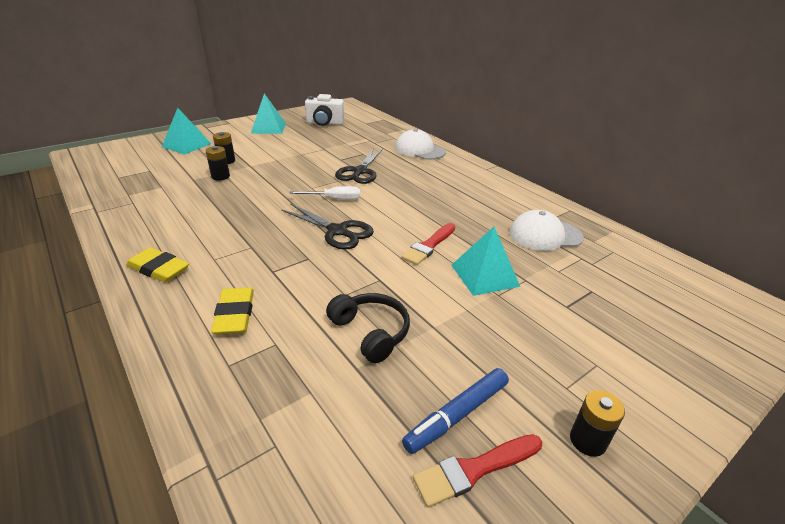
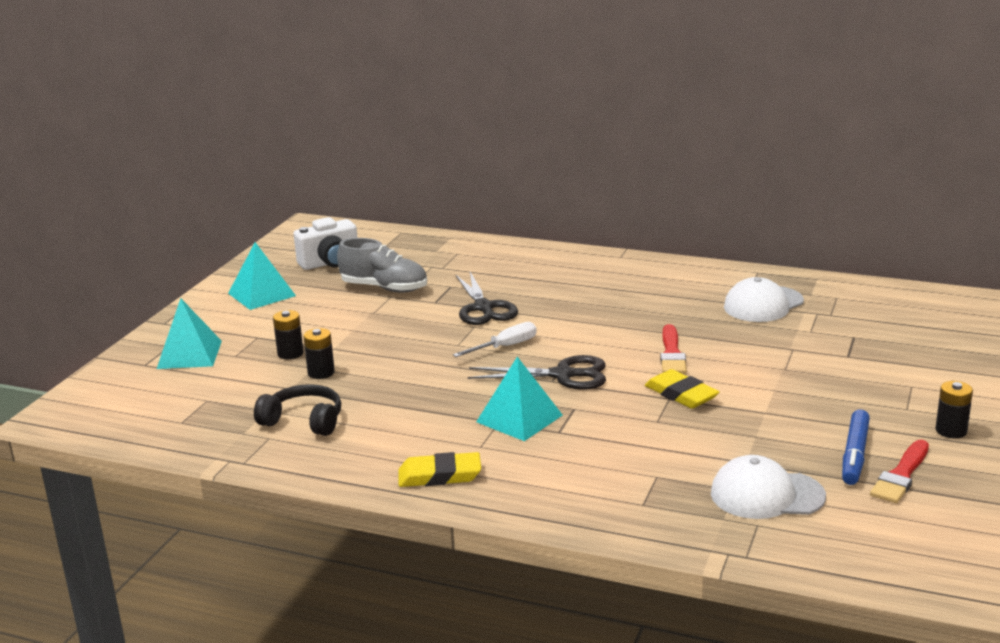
camera: 30 degrees left, 10 degrees down
yellow eraser [211,287,254,334] -> yellow eraser moved to [645,369,719,409]
black headphones [326,293,410,363] -> black headphones moved to [254,384,341,436]
white cap [395,129,446,160] -> white cap moved to [711,455,826,519]
turquoise pyramid [451,227,520,296] -> turquoise pyramid moved to [476,357,563,441]
none -> grey shoe [337,238,427,292]

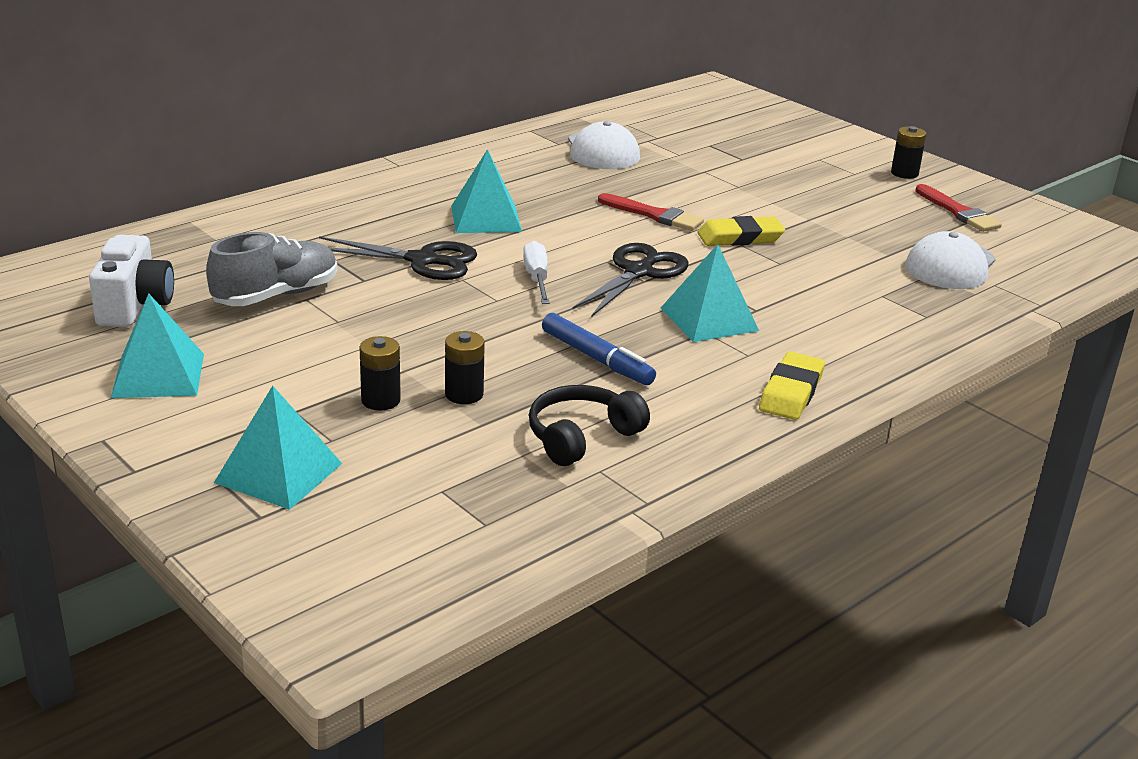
camera: 65 degrees left, 5 degrees up
blue marker [842,409,870,485] -> blue marker moved to [542,313,656,385]
none -> turquoise pyramid [451,149,522,233]

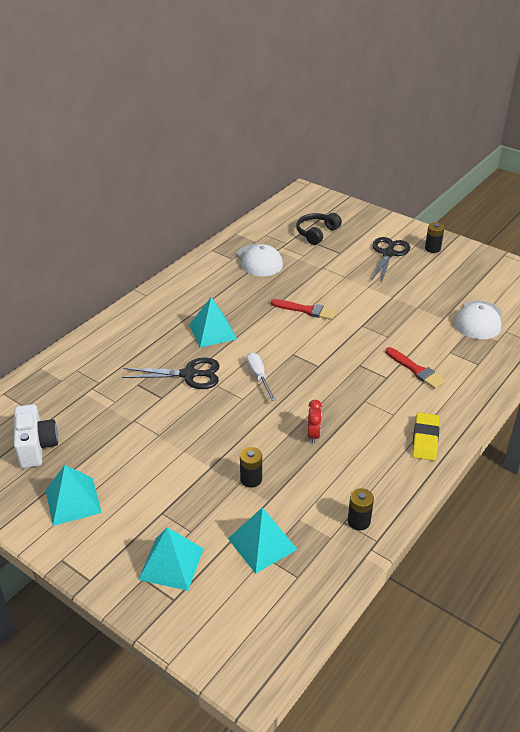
camera: 10 degrees left, 10 degrees up
grey shoe [206,232,337,306] -> none
black battery [359,336,401,411] -> black battery moved to [348,488,374,530]
black headphones [529,385,650,466] -> black headphones moved to [296,213,342,245]
blue marker [542,313,656,385] -> red clock [308,400,322,444]
black scissors [573,243,689,317] -> black scissors moved to [371,237,410,283]
turquoise pyramid [661,244,759,342] -> turquoise pyramid moved to [228,507,298,574]
yellow eraser [697,216,785,246] -> none
red brush [915,184,1002,232] -> red brush moved to [386,347,446,389]

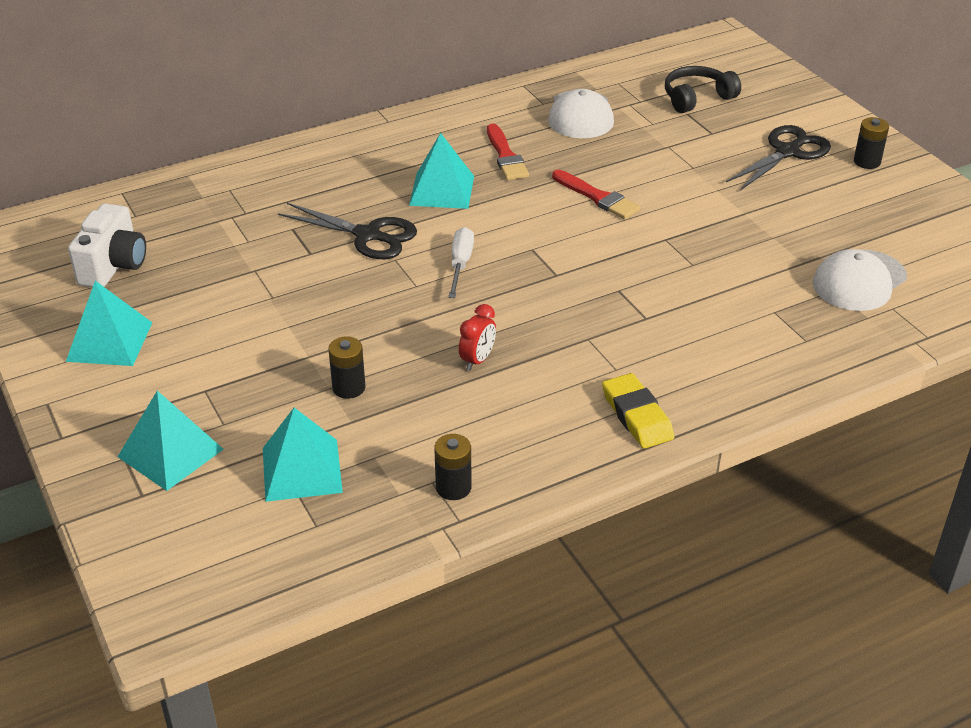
camera: 25 degrees right, 0 degrees up
red brush [386,347,446,389] -> red brush moved to [487,124,529,180]
yellow eraser [412,412,439,461] -> yellow eraser turned 60 degrees counterclockwise [602,373,674,449]

